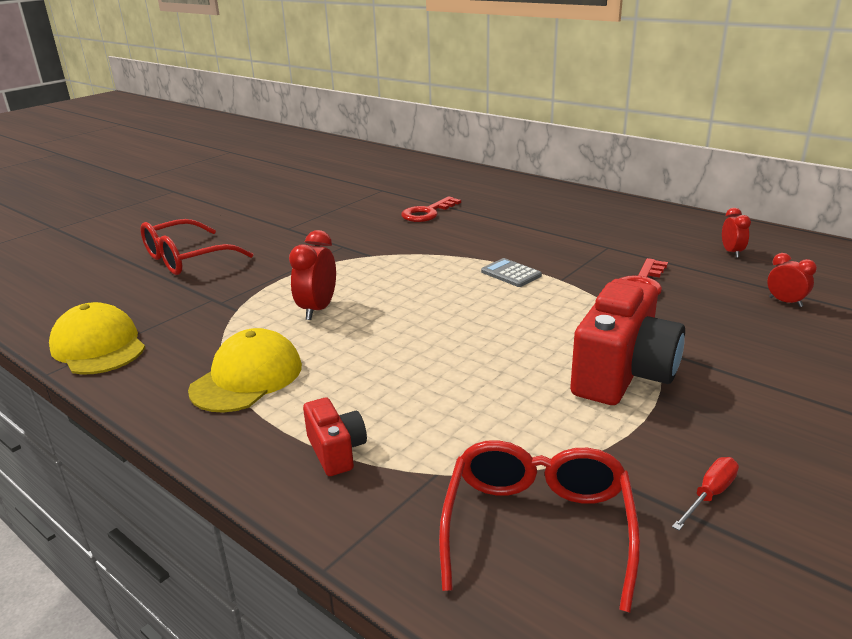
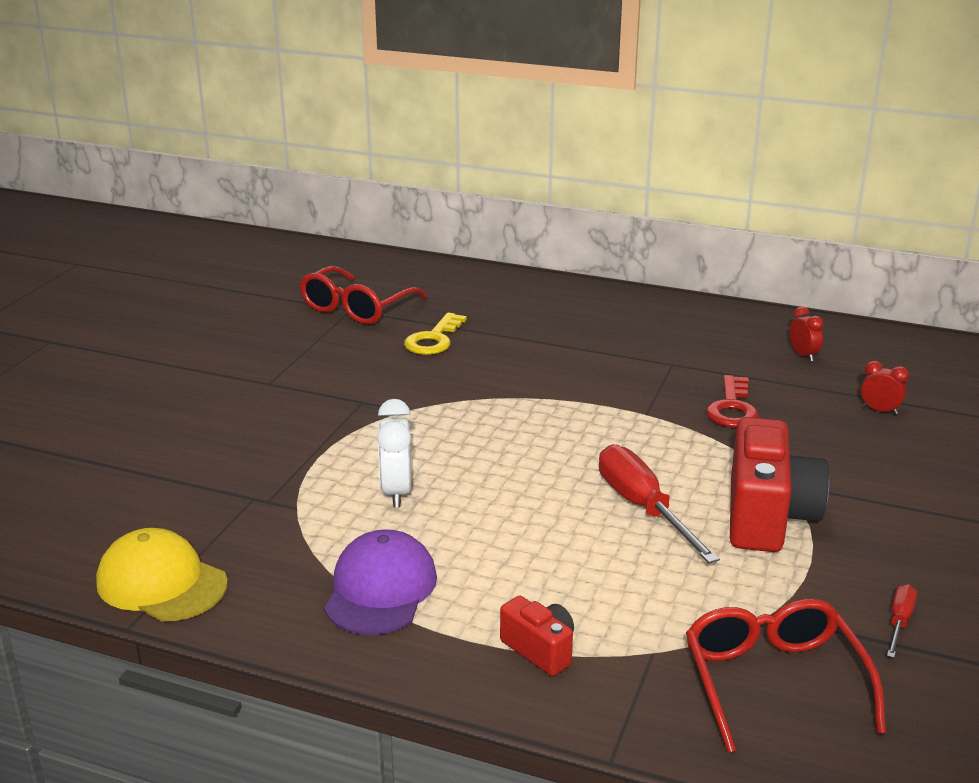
camera: 20 degrees left, 0 degrees up
red glasses [140,219,253,275] -> red glasses moved to [299,266,427,325]
yellow cap [188,328,302,413] -> purple cap [324,529,437,635]
red clock [289,230,336,320] -> white clock [377,399,411,507]
red key [401,196,461,222] -> yellow key [404,312,467,355]
grey calculator [481,258,542,287] -> none
none -> red screwdriver [599,444,720,563]

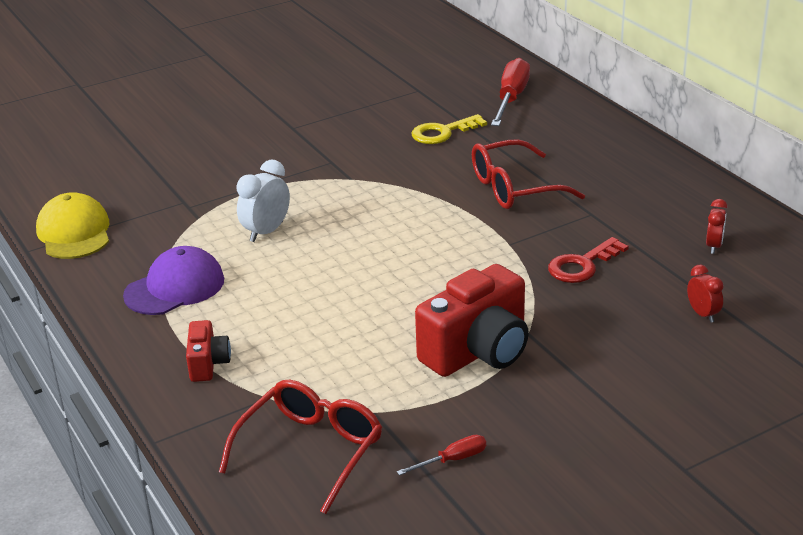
camera: 40 degrees right, 5 degrees up
red glasses [299,266,427,325] -> red glasses moved to [472,139,585,209]
red screwdriver [599,444,720,563] -> red screwdriver moved to [491,58,530,126]

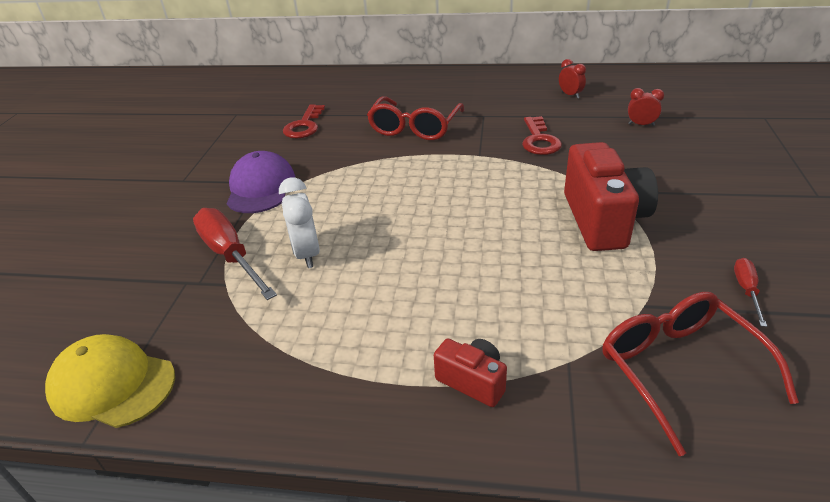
camera: 50 degrees left, 5 degrees up
purple cap [123,246,224,315] -> purple cap moved to [226,151,295,213]
yellow key [412,114,487,144] -> red key [283,104,325,139]
red screwdriver [491,58,530,126] -> red screwdriver moved to [193,208,277,300]

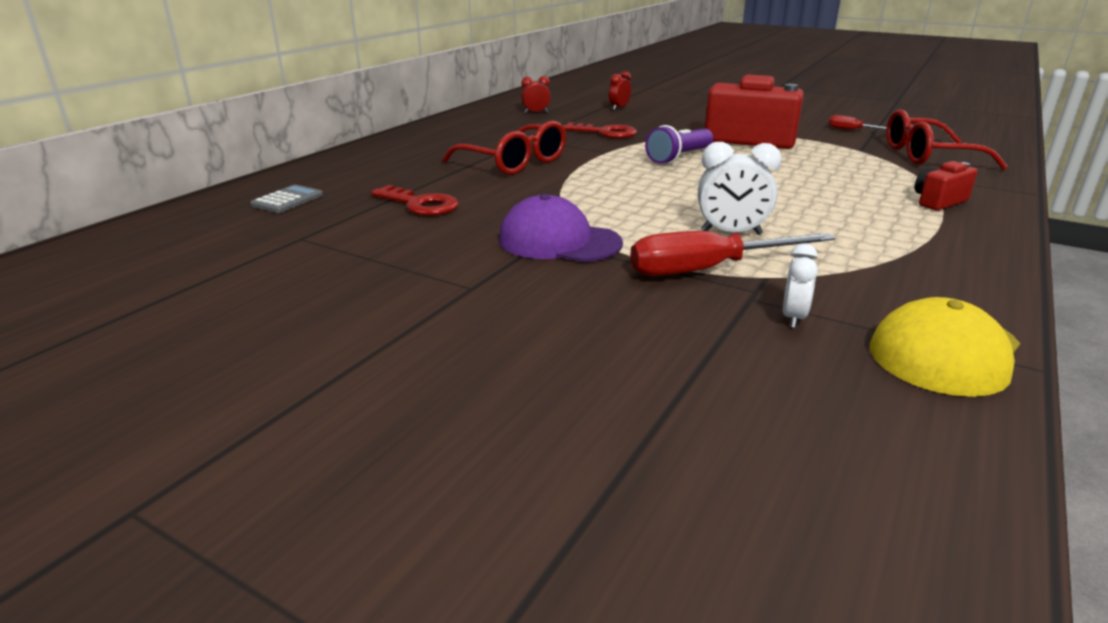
camera: 70 degrees left, 10 degrees down
none -> grey calculator [250,185,323,213]
none -> purple flashlight [645,125,713,164]
none -> white clock [783,243,818,328]

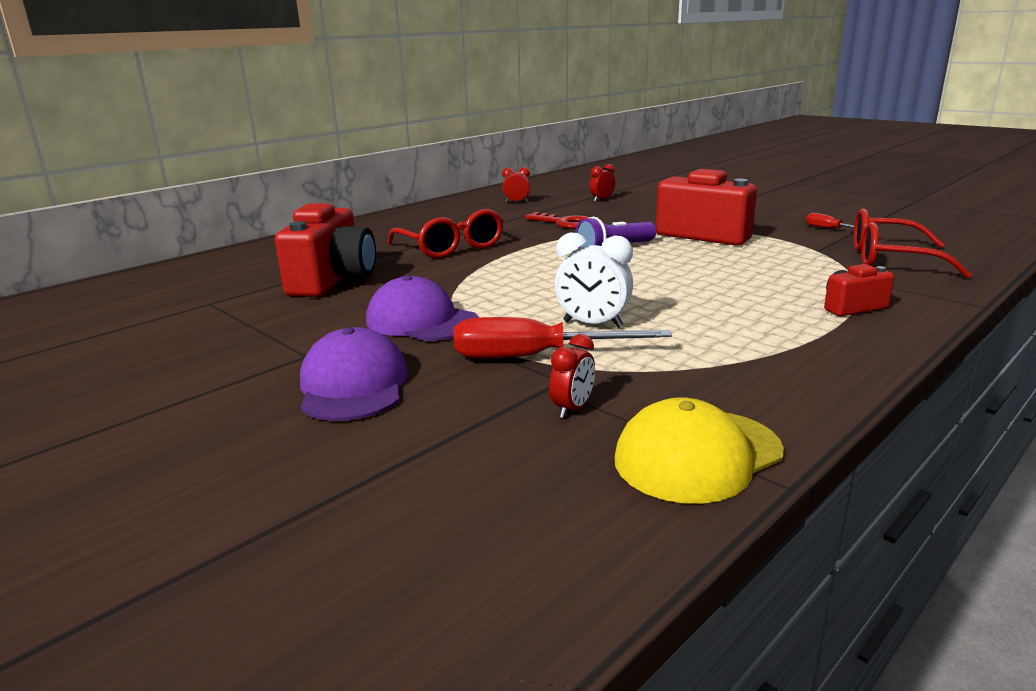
camera: 15 degrees right, 5 degrees down
grey calculator [250,185,323,213] -> none
red key [371,185,459,216] -> red camera [275,204,376,297]
white clock [783,243,818,328] -> red clock [549,334,595,418]
none -> purple cap [300,327,408,421]

